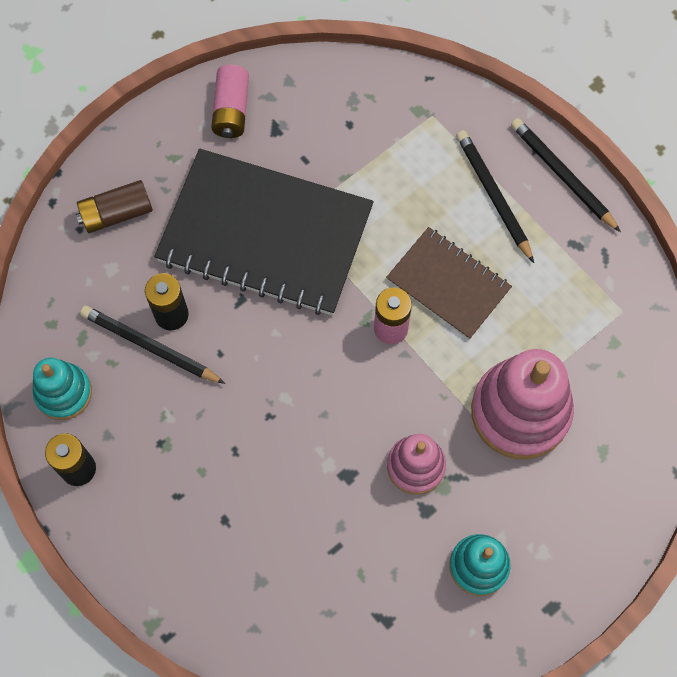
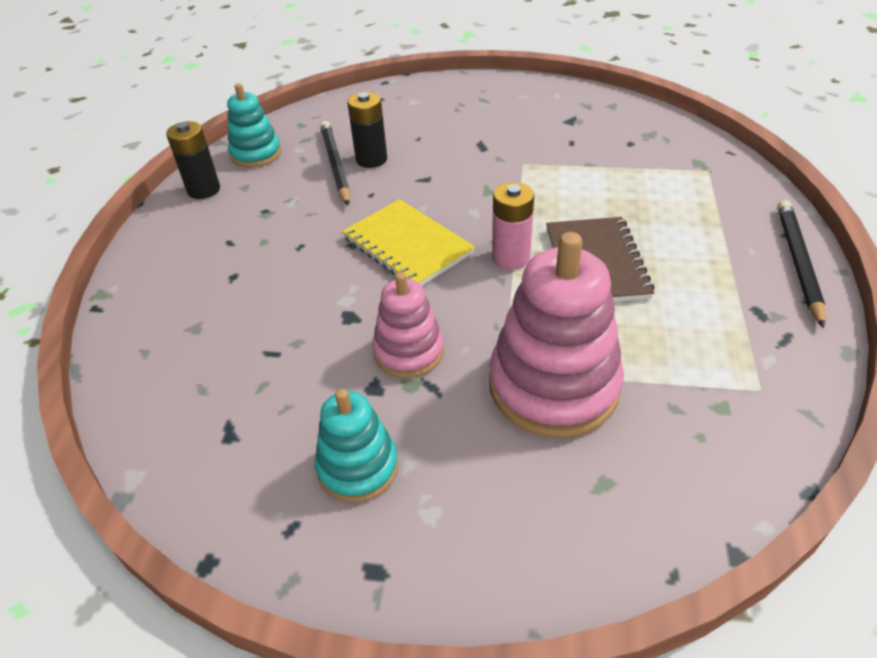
camera: 50 degrees right, 25 degrees down
brown battery [76,180,153,233] -> none
black notebook [154,149,374,316] -> none
pink battery [211,65,249,138] -> none
black pencil [456,130,534,263] -> none
none -> yellow notebook [342,199,475,286]

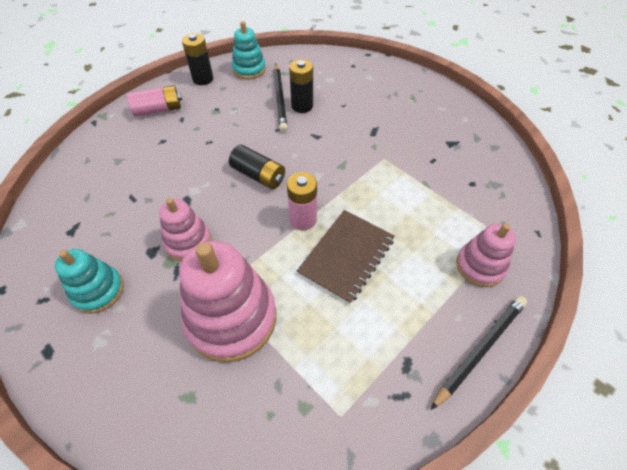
camera: 35 degrees right, 10 degrees up
black pencil [320,121,350,205] -> black pencil turned 150 degrees clockwise [273,64,288,132]
yellow notebook [342,199,475,286] -> black battery [229,145,285,189]
none -> pink battery [127,85,182,117]
none -> pink stacking toy [456,223,516,287]

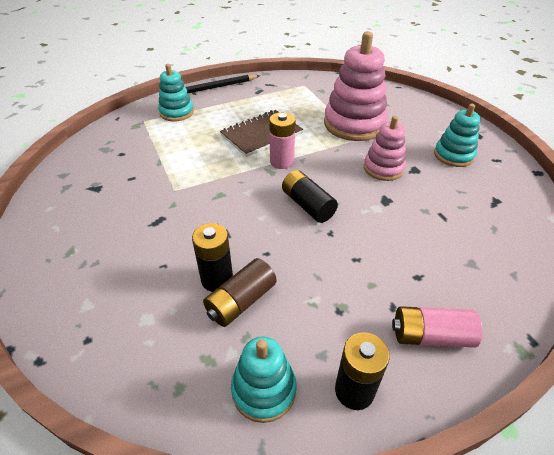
camera: 160 degrees left, 10 degrees down
black pencil [273,64,288,132] -> brown battery [203,258,277,327]
pink stacking toy [456,223,516,287] -> turquoise stacking toy [158,64,194,121]

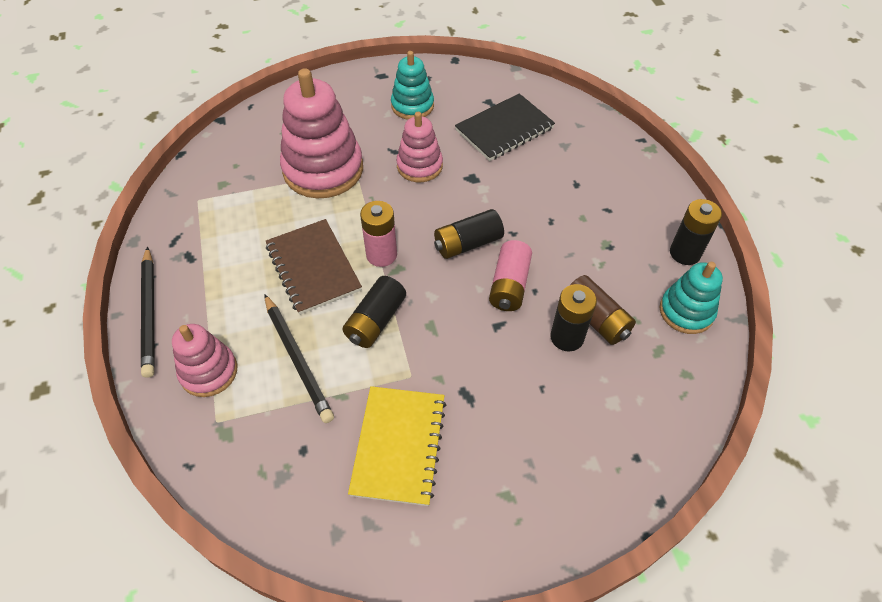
camera: 80 degrees left, 10 degrees up
turquoise stacking toy [158,64,194,121] -> pink stacking toy [172,324,237,397]
pink battery [392,306,483,348] -> pink battery moved to [489,240,532,311]
none -> black pencil [264,294,334,423]
none -> black battery [342,276,406,348]
none -> yellow notebook [348,386,446,506]
none -> black notebook [455,93,555,161]

